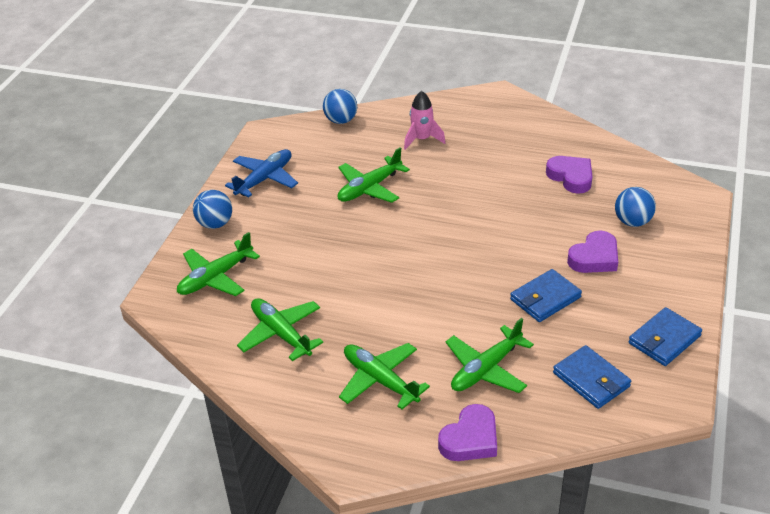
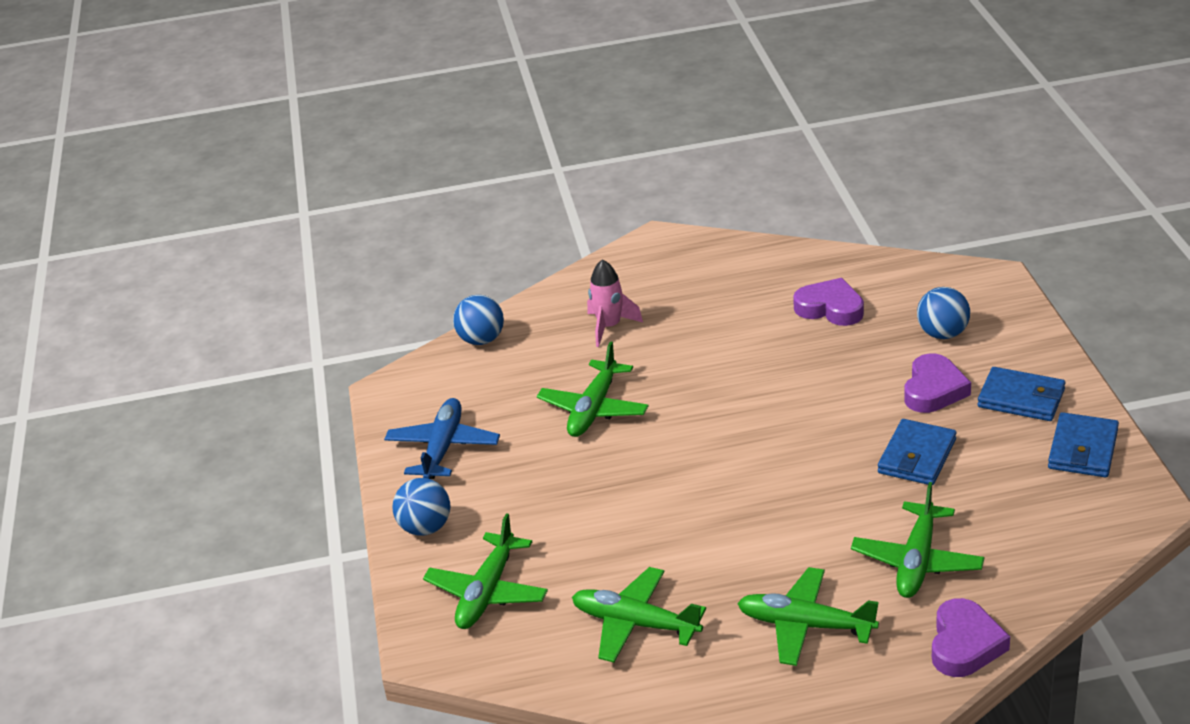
camera: 25 degrees left, 5 degrees down
blue wallet [553,345,631,409] -> blue wallet moved to [978,367,1065,421]

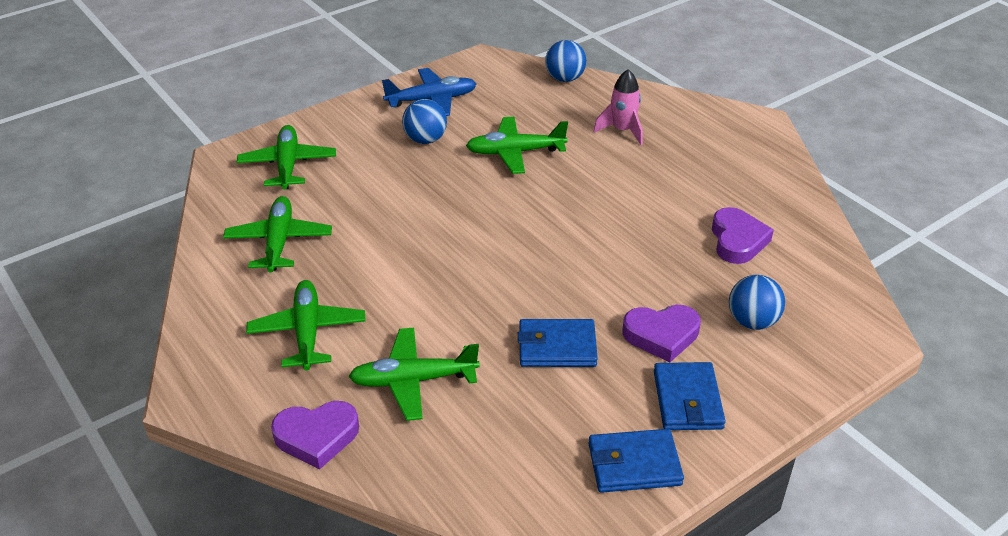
camera: 60 degrees right, 5 degrees up
blue ball [392,478,450,536] -> blue ball moved to [402,99,447,144]
green plane [423,513,548,629] -> green plane turned 90 degrees clockwise [237,125,336,189]

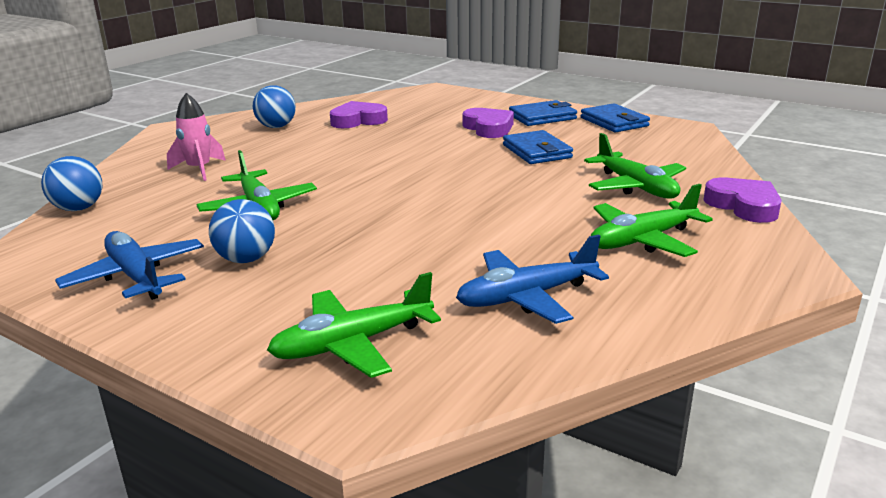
camera: 110 degrees left, 15 degrees down
green plane [223,196,332,273] -> blue plane [456,234,609,324]
blue ball [729,275,785,330] -> blue ball moved to [253,85,296,128]

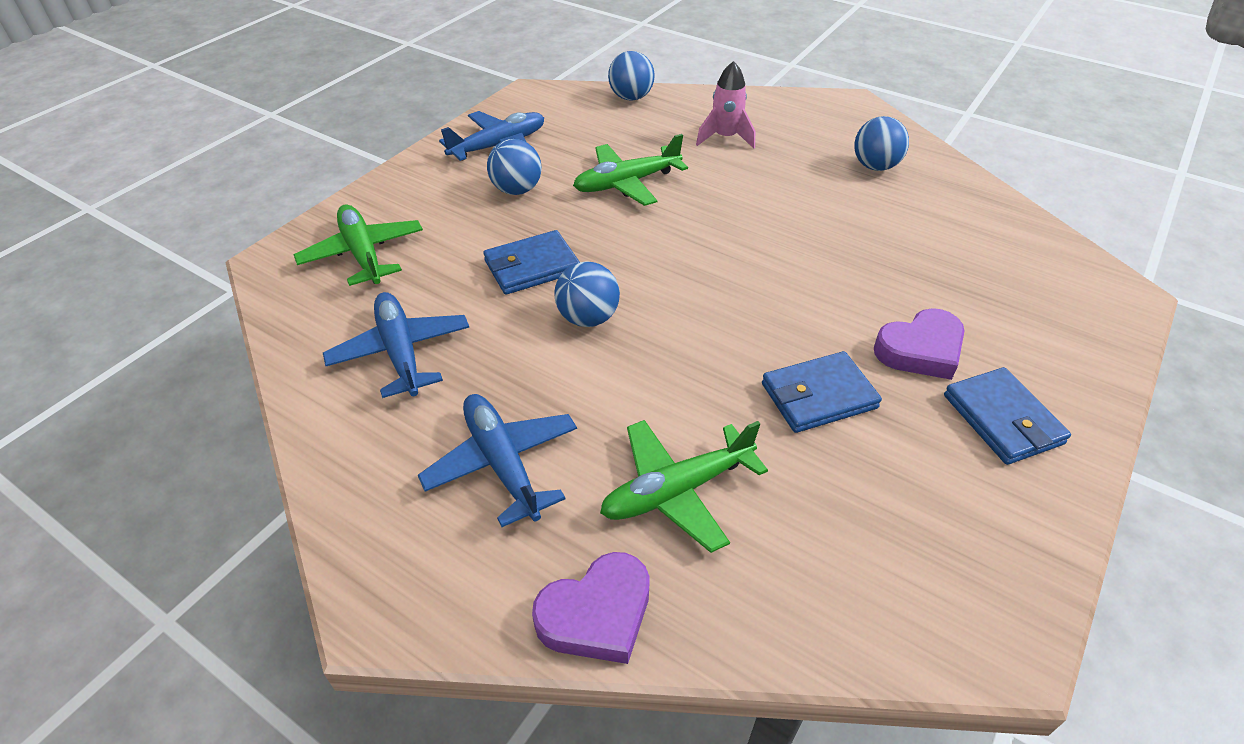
camera: 90 degrees right, 20 degrees up
purple heart [330,101,388,128] -> none
blue wallet [581,103,650,132] -> blue wallet moved to [483,230,580,295]
green plane [591,184,713,257] -> blue plane [418,394,577,527]
none -> blue ball [554,261,620,327]

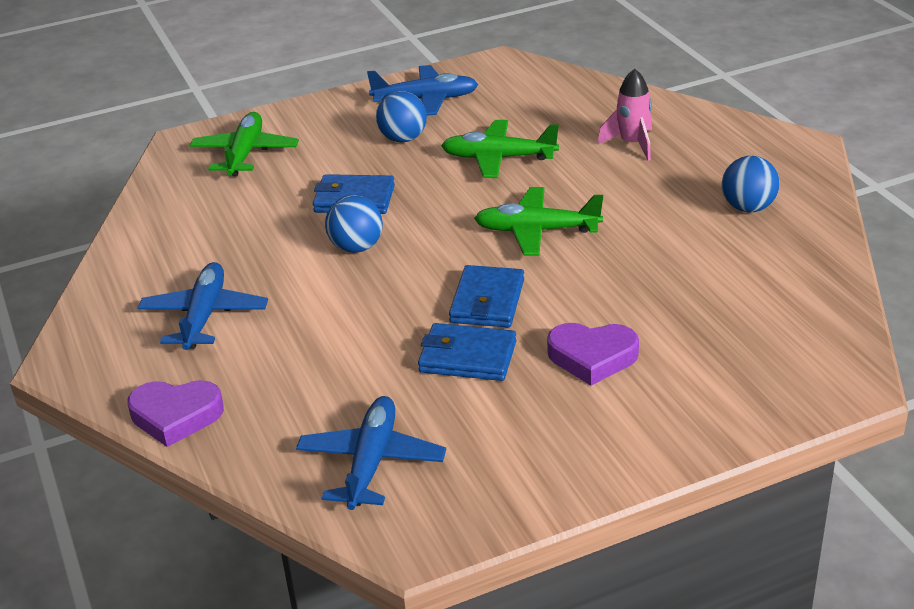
camera: 35 degrees right, 10 degrees down
blue plane [323,292,469,398] -> blue plane moved to [296,396,446,510]
green plane [600,420,768,553] -> green plane moved to [474,187,603,256]
blue ball [608,51,655,101] -> none
blue wallet [944,367,1071,465] -> blue wallet moved to [449,265,524,328]

